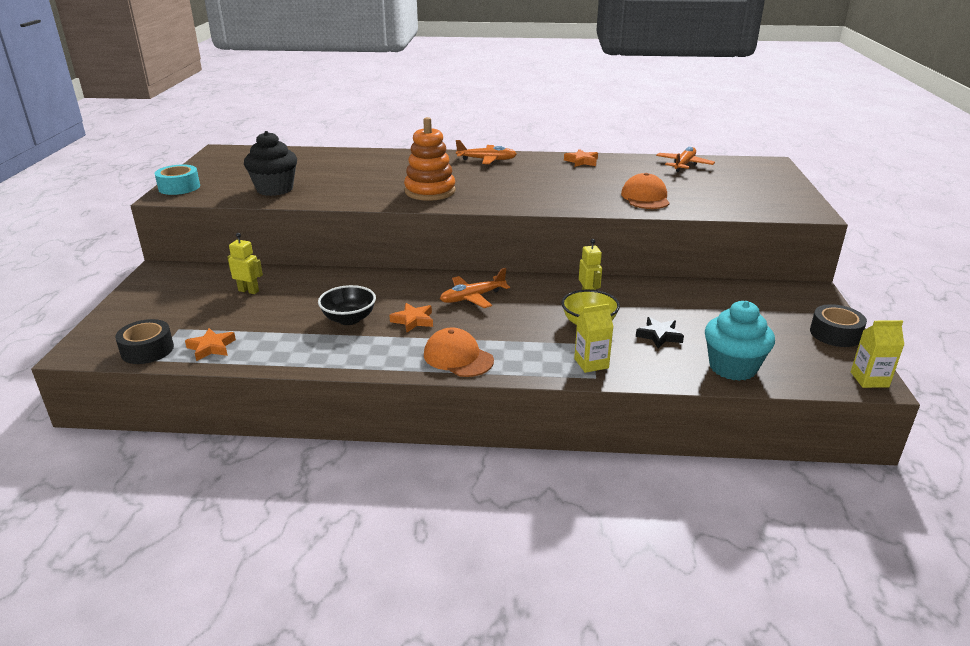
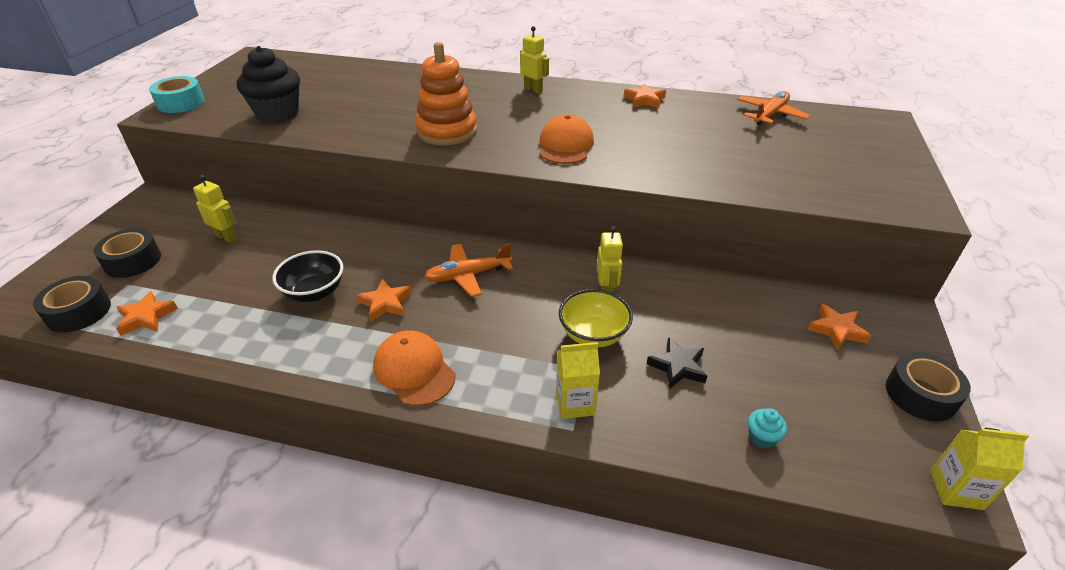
camera: 10 degrees right, 10 degrees up
orange plane [456,140,517,164] -> yellow robot [520,26,549,94]
orange cap [621,173,670,209] -> orange cap moved to [539,114,594,164]
turquoise cupcake [705,301,775,381] -> turquoise cupcake [748,408,787,449], size x0.42
none -> black tape [94,228,161,278]
none -> orange star [807,304,871,351]

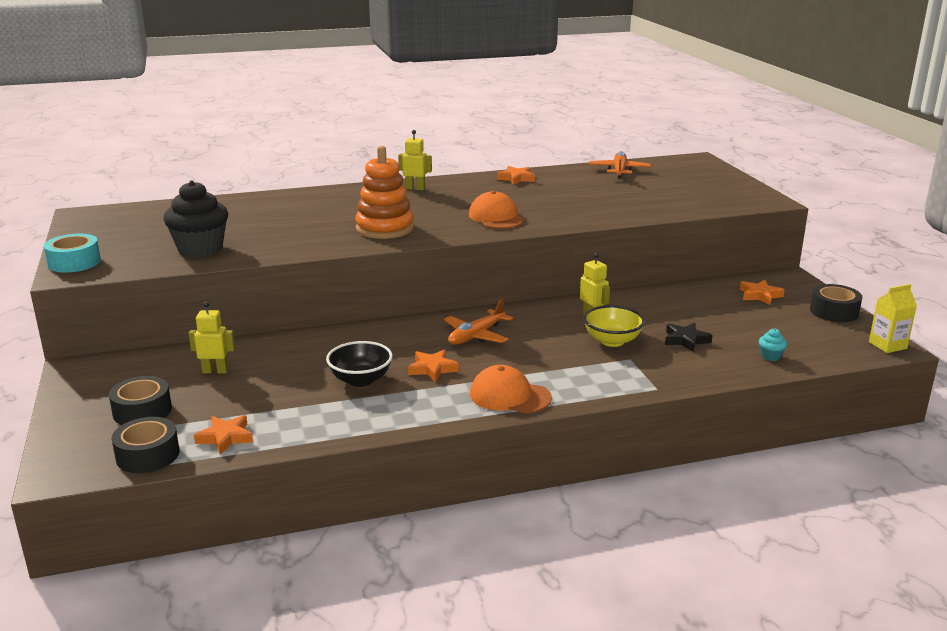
camera: 30 degrees left, 15 degrees down
yellow carton [556,342,600,419] -> none

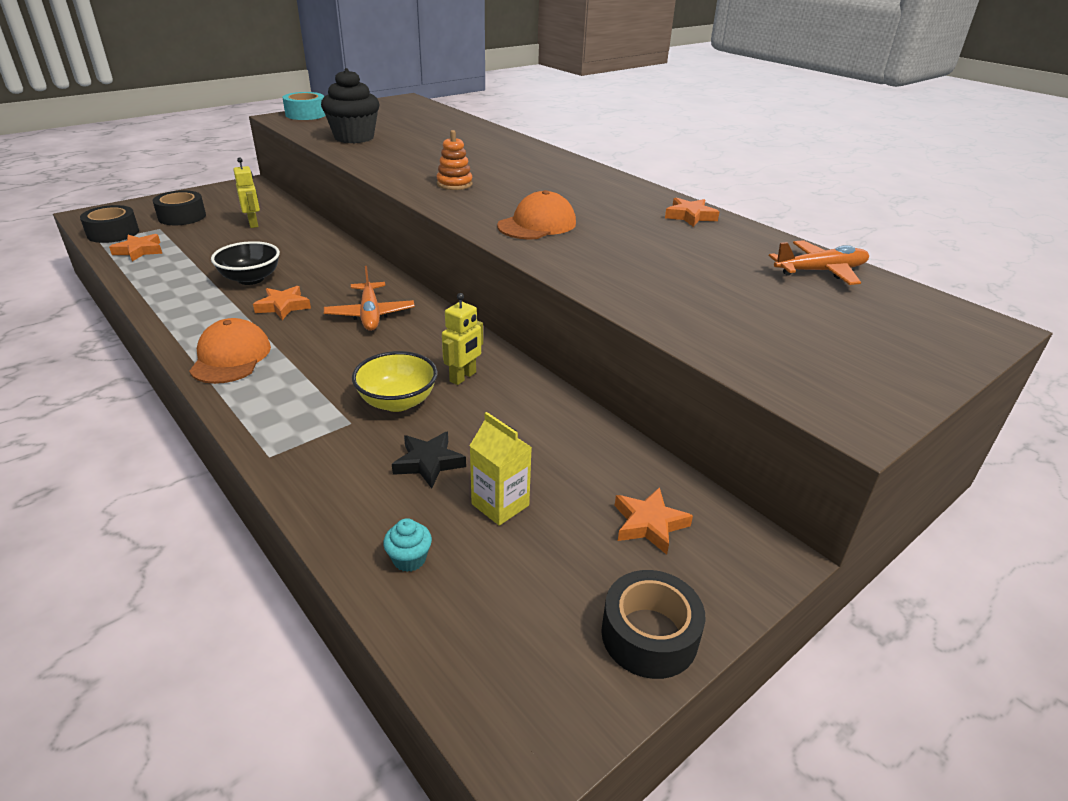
camera: 65 degrees right, 10 degrees up
orange stacking toy [355,146,414,239] -> orange stacking toy [436,130,473,190], size x0.56
yellow robot [398,130,432,190] -> none
orange plane [444,298,513,345] -> orange plane turned 120 degrees counterclockwise [324,266,415,331]
yellow carton [869,284,917,353] -> yellow carton moved to [470,412,532,526]

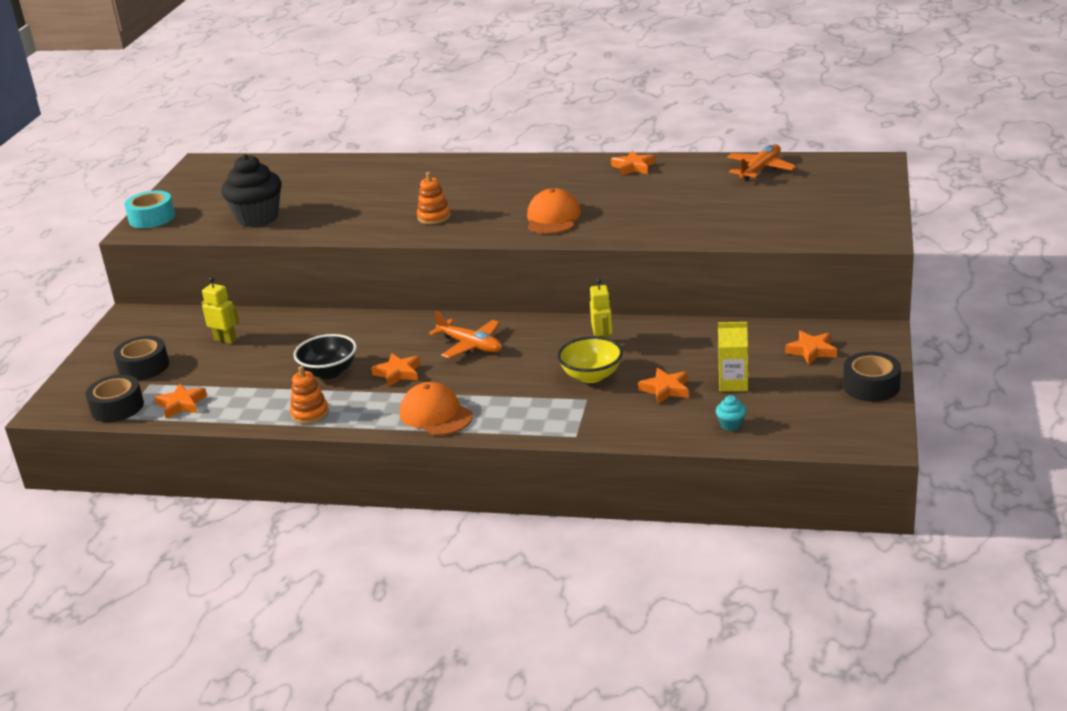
camera: 35 degrees left, 5 degrees down
black star [392,432,466,488] -> orange star [638,368,689,404]
none -> orange stacking toy [290,366,329,424]

